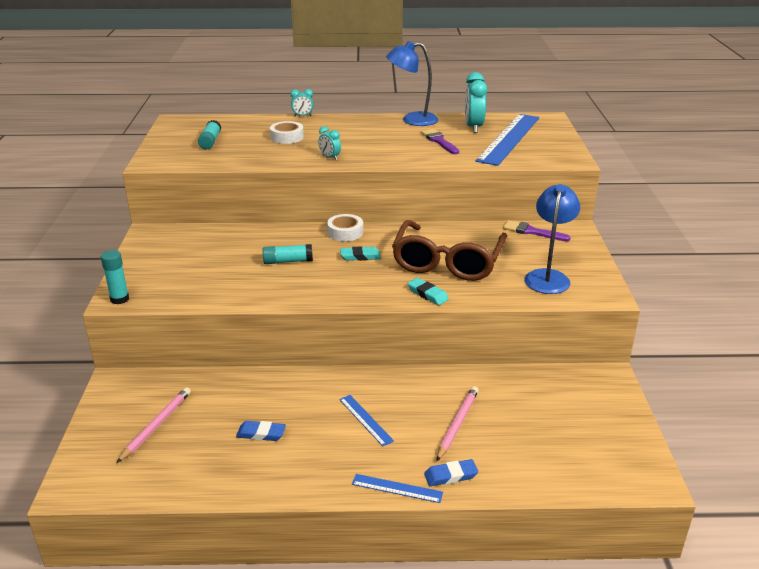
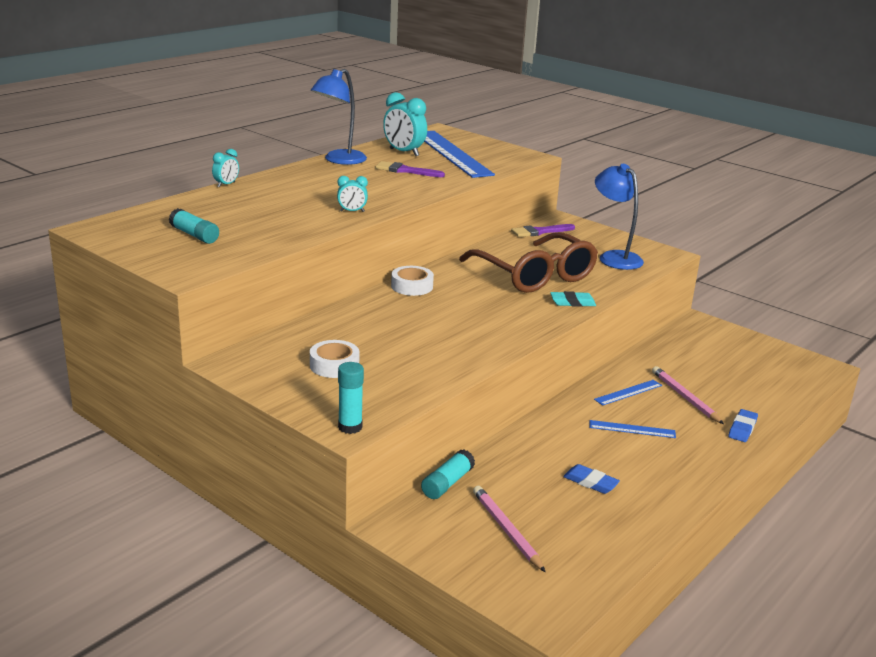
camera: 50 degrees left, 5 degrees down
blue eraser [236,421,286,441] -> blue eraser turned 75 degrees clockwise [563,464,620,494]
turquoise glue stick [263,244,313,264] -> turquoise glue stick moved to [421,450,475,499]
white tape [270,121,304,144] -> white tape moved to [310,340,360,378]
turquoise eraser [340,246,381,261] -> none
blue ruler [352,474,443,503] -> blue ruler moved to [594,380,662,406]

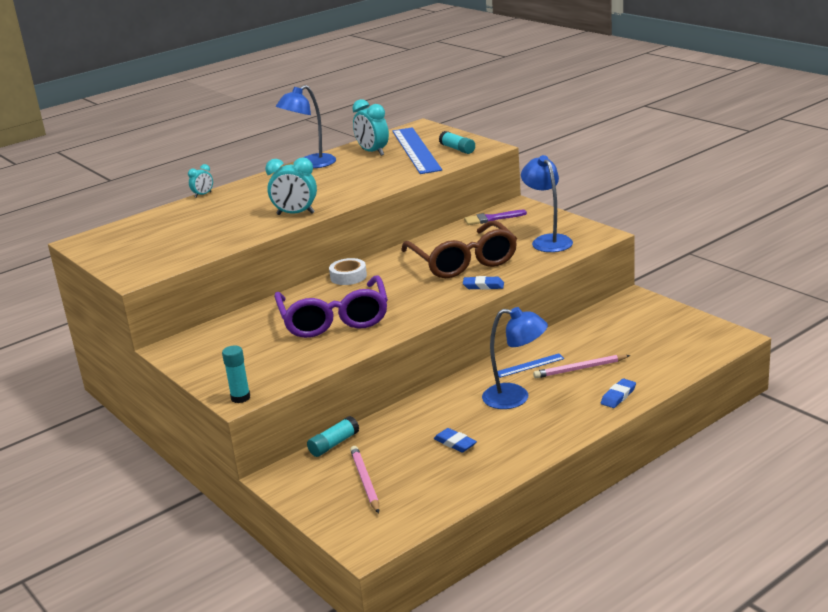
camera: 15 degrees right, 0 degrees up
turquoise glue stick [169,208,219,244] -> turquoise glue stick moved to [439,131,475,154]
white tape [310,340,360,378] -> none
turquoise clock [337,176,368,212] -> turquoise clock [265,158,317,215], size x1.83
purple brush [375,161,445,177] -> none
turquoise eraser [550,291,596,307] -> blue eraser [463,276,504,290]
blue ruler [589,420,676,438] -> blue lamp [482,307,548,409]
pink pencil [652,366,724,424] -> pink pencil turned 90 degrees counterclockwise [533,355,631,378]
none -> purple glasses [274,275,388,338]

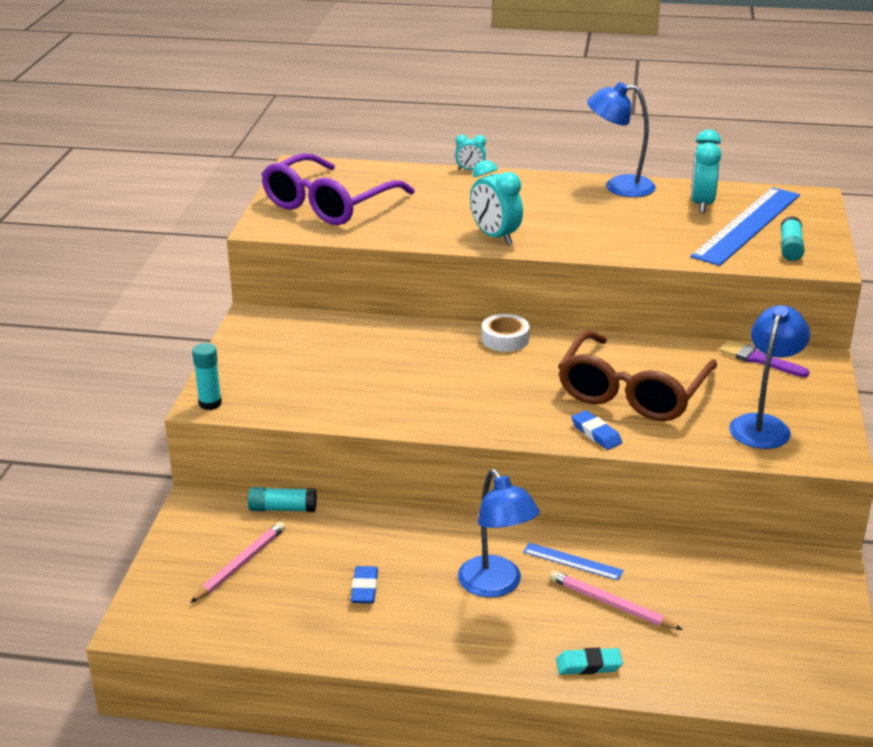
camera: 45 degrees right, 5 degrees up
purple glasses [274,275,388,338] -> purple glasses moved to [261,153,415,225]
blue eraser [601,378,636,408] -> turquoise eraser [556,648,623,675]

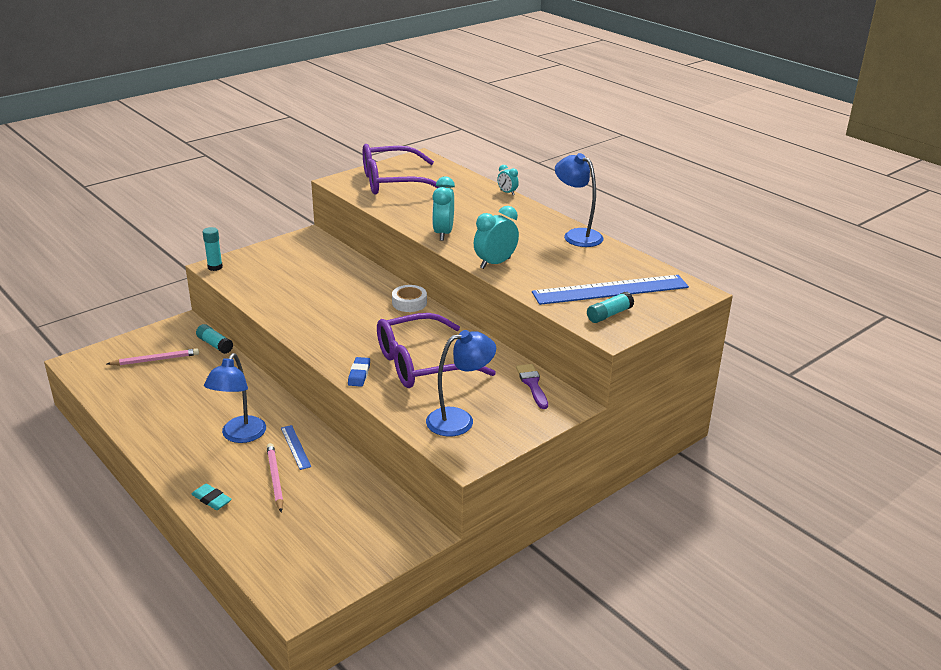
camera: 40 degrees right, 0 degrees up
blue eraser [351,566,378,603] -> none
brown glasses [558,330,717,421] -> purple glasses [377,313,496,388]
turquoise clock [691,129,721,213] -> turquoise clock moved to [474,206,519,269]

